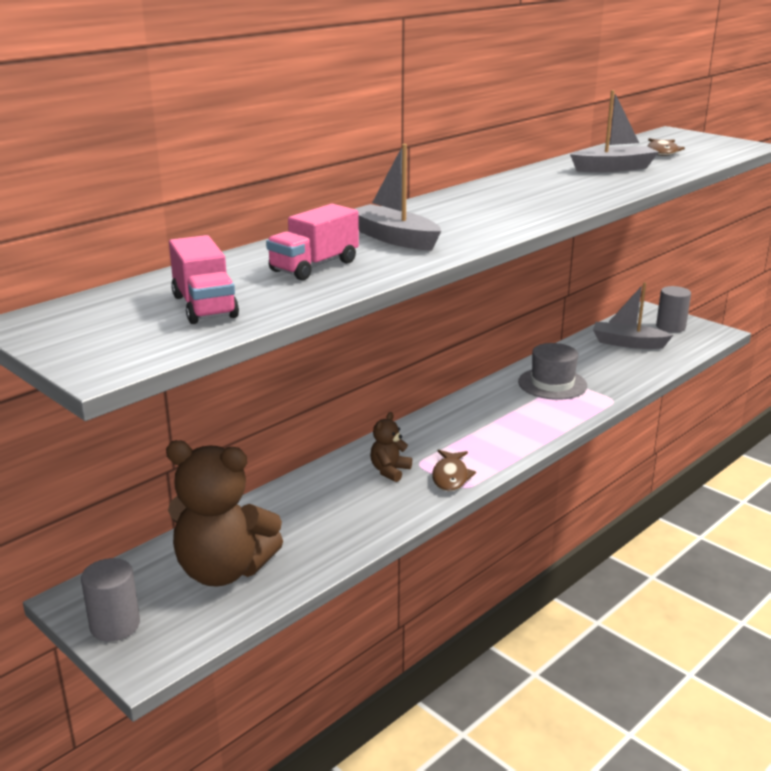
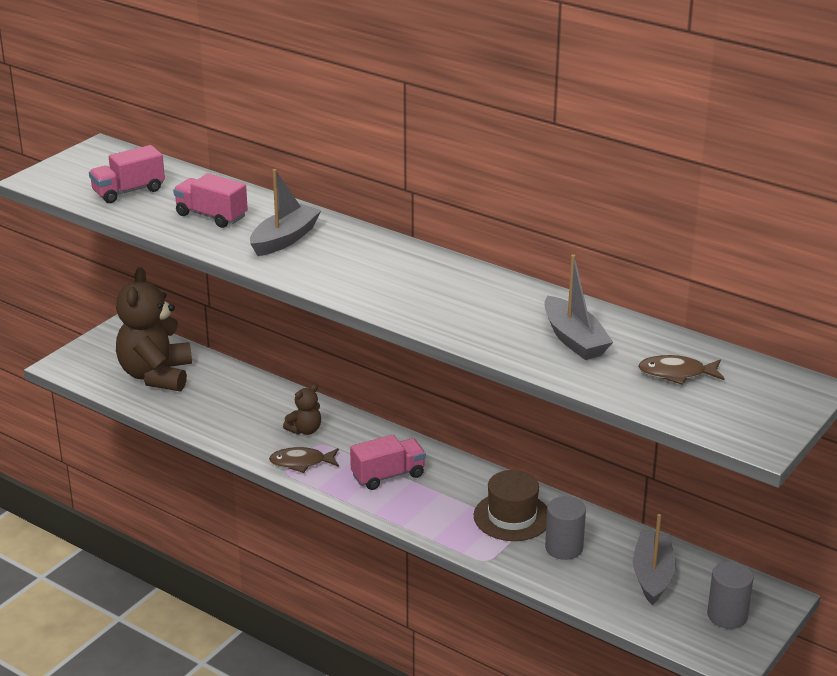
camera: 80 degrees right, 5 degrees up
grey cylinder [81,558,140,641] -> grey cylinder moved to [545,496,586,560]
brown teddy bear [370,412,412,482] -> brown teddy bear turned 120 degrees clockwise [283,384,321,435]
grey hat [518,343,587,400] -> brown hat [474,470,547,541]
none -> pink truck [350,435,426,490]

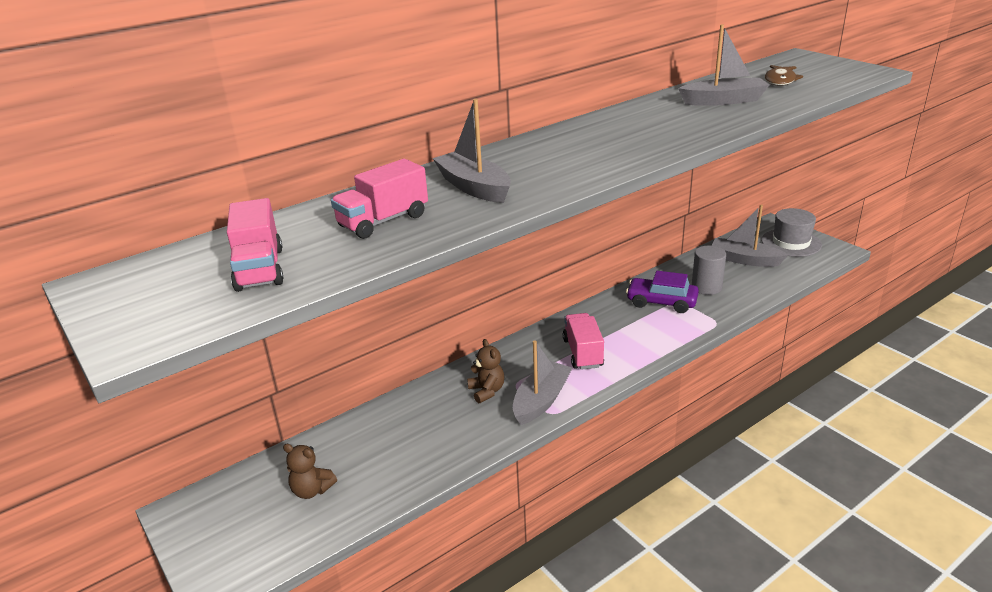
camera: 70 degrees left, 0 degrees up
brown teddy bear [116,267,192,392] -> brown teddy bear [283,444,337,499], size x0.46
brown fish [269,447,339,473] -> grey boat [513,340,572,425]
brown hat [474,470,547,541] -> purple car [626,271,699,313]
grey cylinder [707,561,754,629] -> grey hat [761,208,822,257]

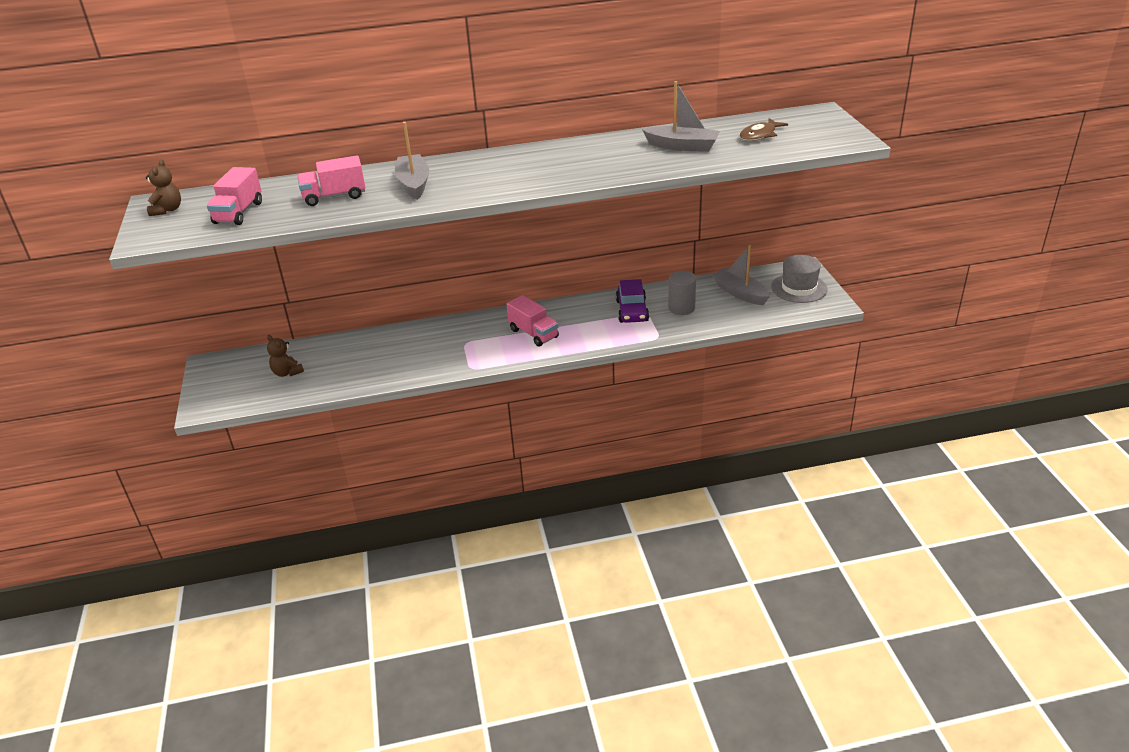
camera: 25 degrees right, 5 degrees up
brown teddy bear [467,339,504,403] -> brown teddy bear moved to [146,160,181,216]
grey boat [513,340,572,425] -> none
pink truck [563,313,604,370] -> pink truck turned 120 degrees clockwise [507,295,559,347]
purple car [626,271,699,313] -> purple car turned 135 degrees counterclockwise [616,279,649,323]

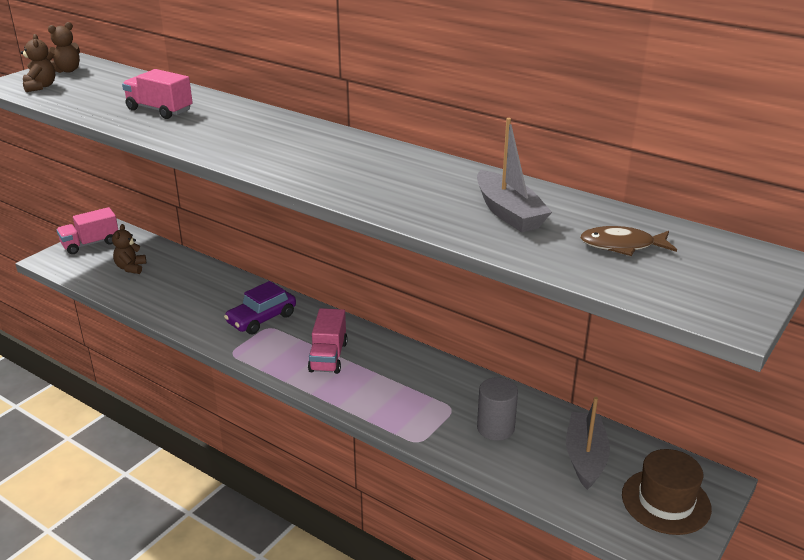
camera: 45 degrees right, 5 degrees down
pink truck [207,167,262,225] -> pink truck moved to [56,207,118,254]
grey boat [395,122,429,200] -> none
purple car [616,279,649,323] -> purple car moved to [224,281,296,335]
grey hat [771,255,828,303] -> brown hat [622,449,712,535]
none -> brown teddy bear [20,34,55,92]

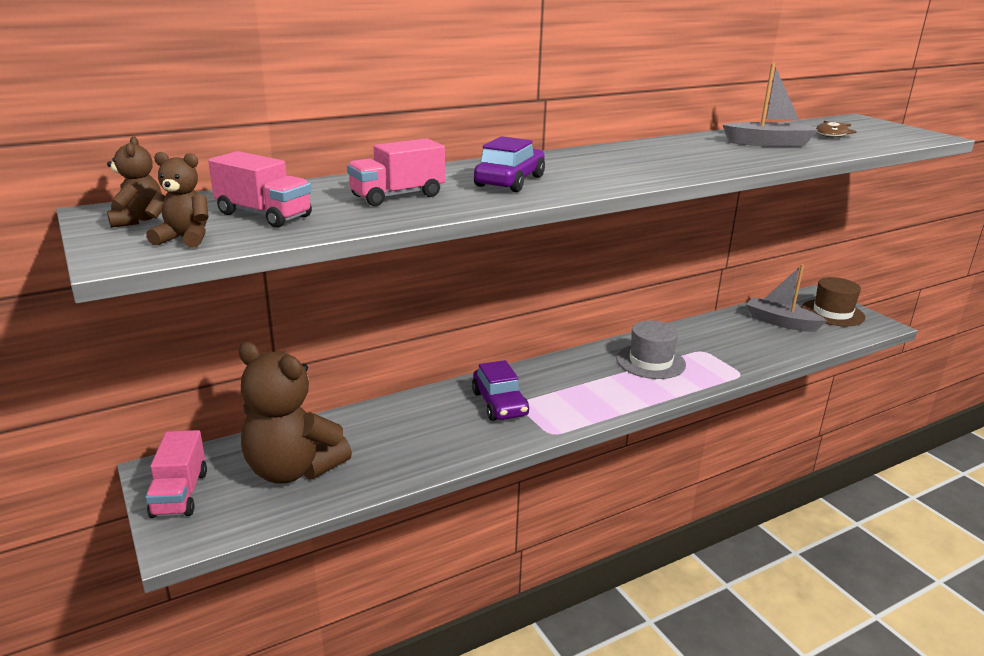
camera: 65 degrees left, 5 degrees down
brown teddy bear [112,224,146,274] -> brown teddy bear [238,342,352,484], size x2.19
pink truck [308,308,348,374] -> pink truck moved to [208,151,312,228]
grey cylinder [477,377,518,441] -> none
none -> purple car [474,136,545,192]
none -> grey hat [616,321,686,379]

